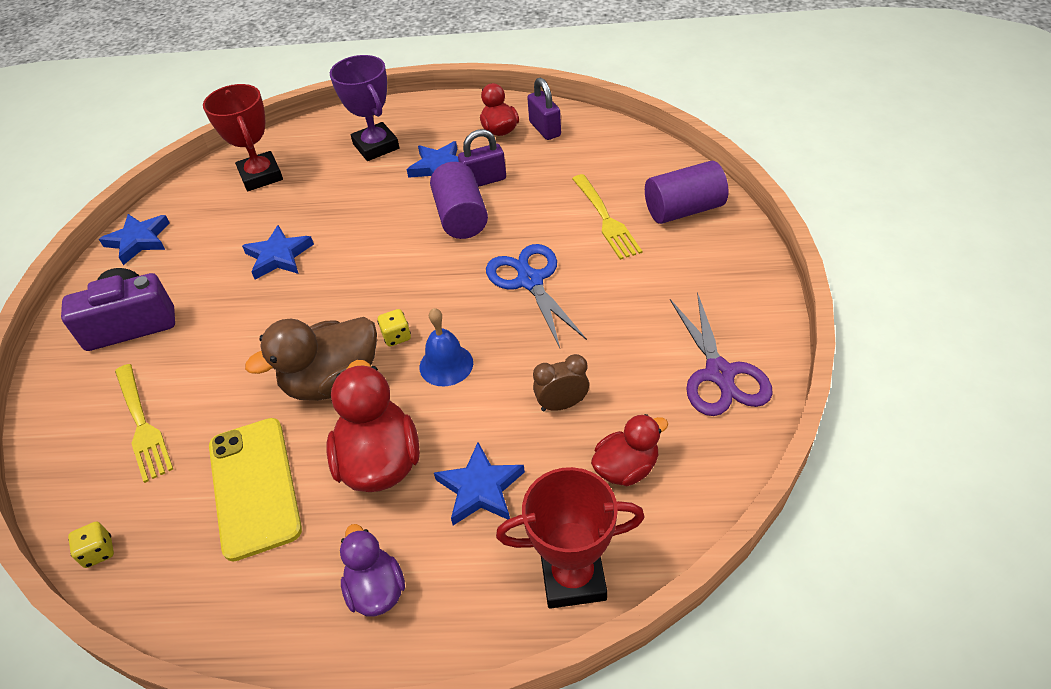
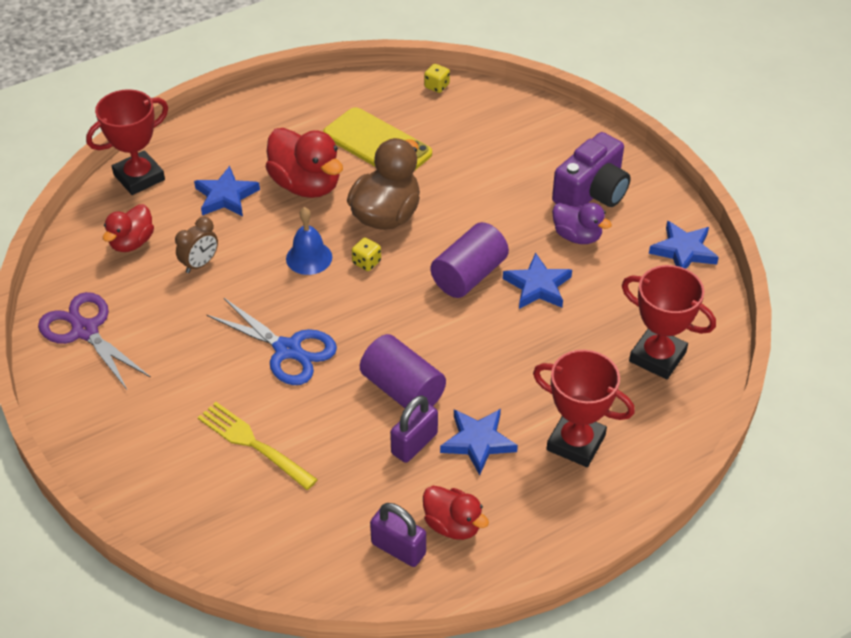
camera: 145 degrees right, 0 degrees up
yellow fork [115,364,173,483] -> none
purple trophy [330,55,400,161] -> red trophy [533,350,635,467]
purple duck [340,524,405,617] -> purple duck moved to [552,203,612,244]
purple cylinder [645,161,728,224] -> purple cylinder moved to [430,222,509,298]

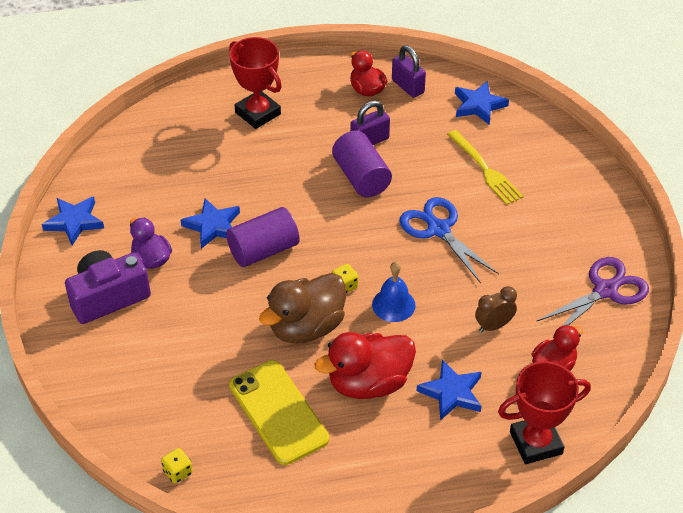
camera: 160 degrees left, 0 degrees up
purple scissors [38,292,151,390] -> purple scissors turned 105 degrees counterclockwise [536,257,649,326]
red duck [266,128,343,198] -> red duck turned 90 degrees counterclockwise [315,332,416,399]
blue star [440,409,518,475] -> blue star moved to [455,81,509,125]
red trophy [622,265,716,379] -> none

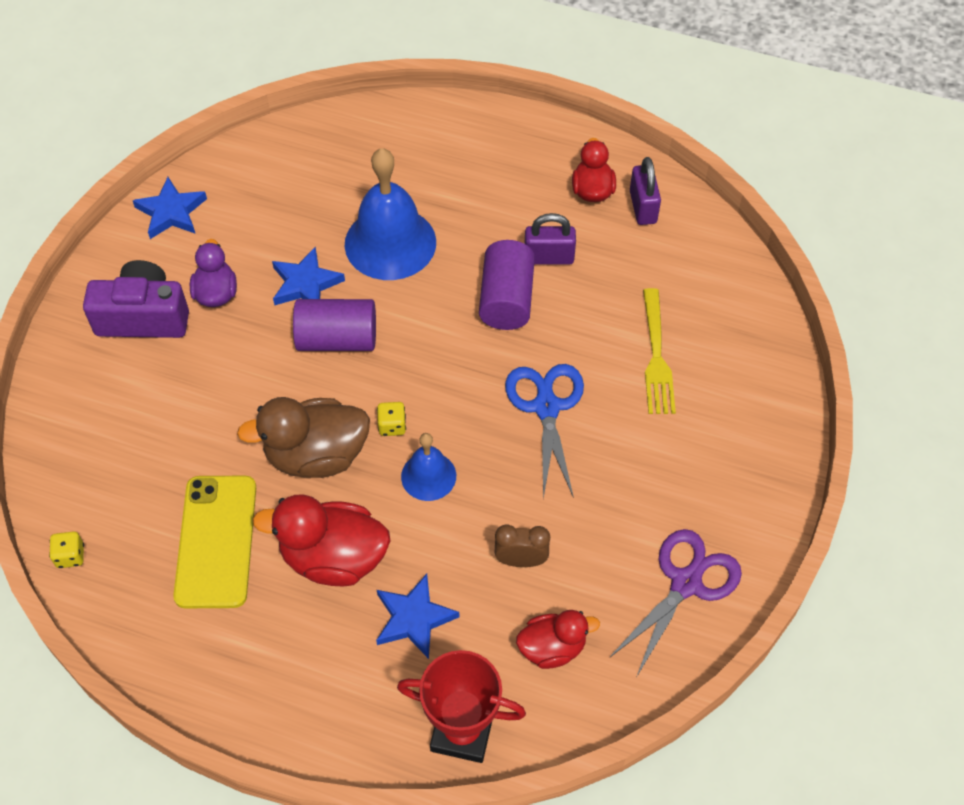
camera: 30 degrees right, 10 degrees up
red trophy [229,37,282,129] -> none
blue star [455,81,509,125] -> none
purple scissors [536,257,649,326] -> purple scissors turned 45 degrees counterclockwise [609,529,742,676]
none -> blue bell [345,148,436,280]

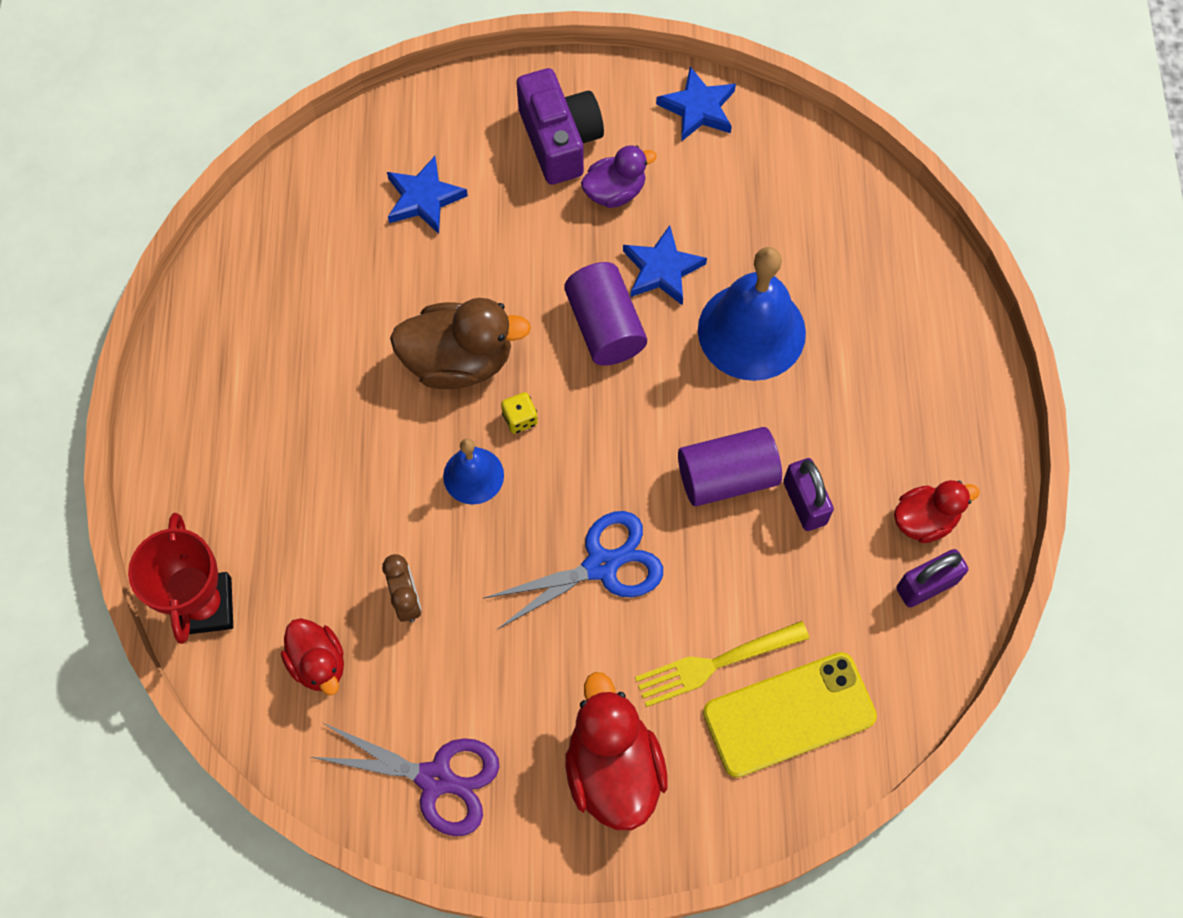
camera: 70 degrees right, 10 degrees up
yellow dice [49,531,84,568] -> none
yellow phone [173,476,256,608] -> yellow phone moved to [703,652,877,778]
brown duck [237,397,370,478] -> brown duck turned 120 degrees clockwise [390,298,531,389]
red duck [253,495,390,587] -> red duck moved to [565,672,668,830]
blue star [376,574,459,659] -> blue star moved to [387,156,468,234]

